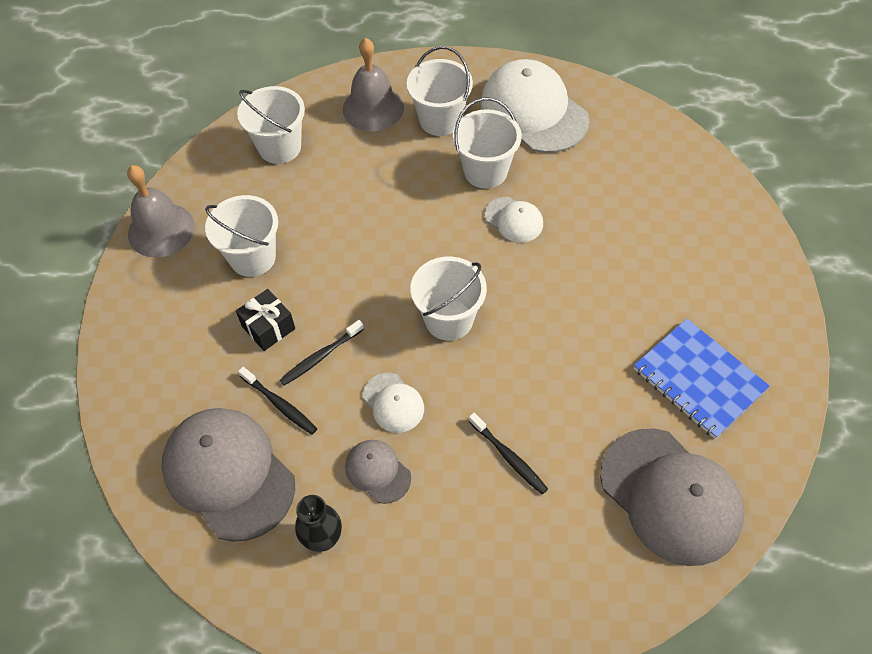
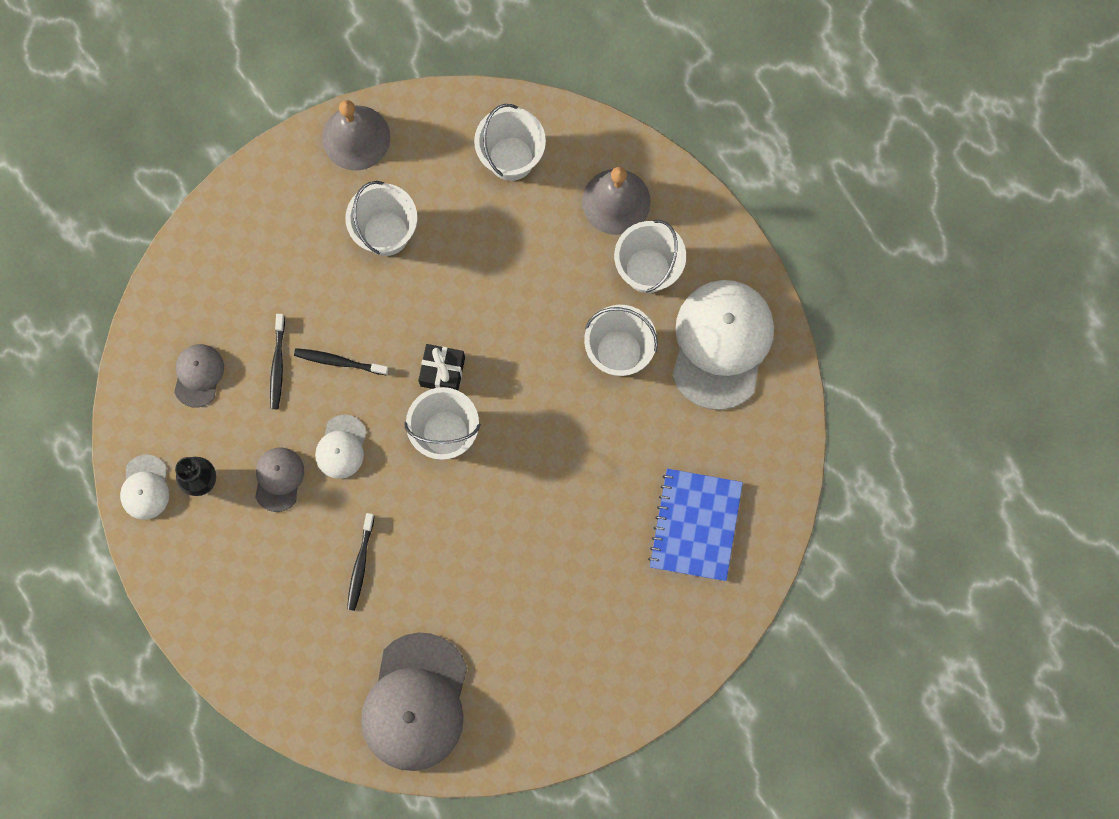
camera: 50 degrees right, 20 degrees up
grey cap [161,408,295,542] -> grey cap [174,344,224,408], size x0.49
black gift [236,289,295,351] -> black gift moved to [418,344,465,390]
white cap [485,197,543,243] -> white cap moved to [120,455,169,520]
blue notebook [634,319,770,439] -> blue notebook moved to [648,469,743,581]

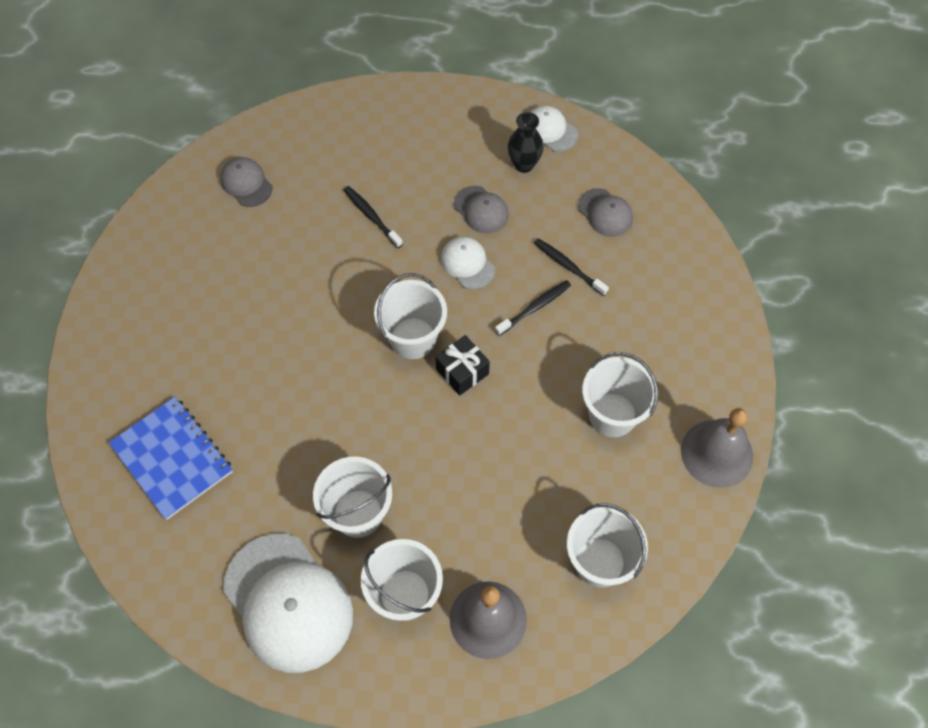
camera: 130 degrees right, 15 degrees down
grey cap [361,632,467,771] -> grey cap [220,157,273,207], size x0.49

